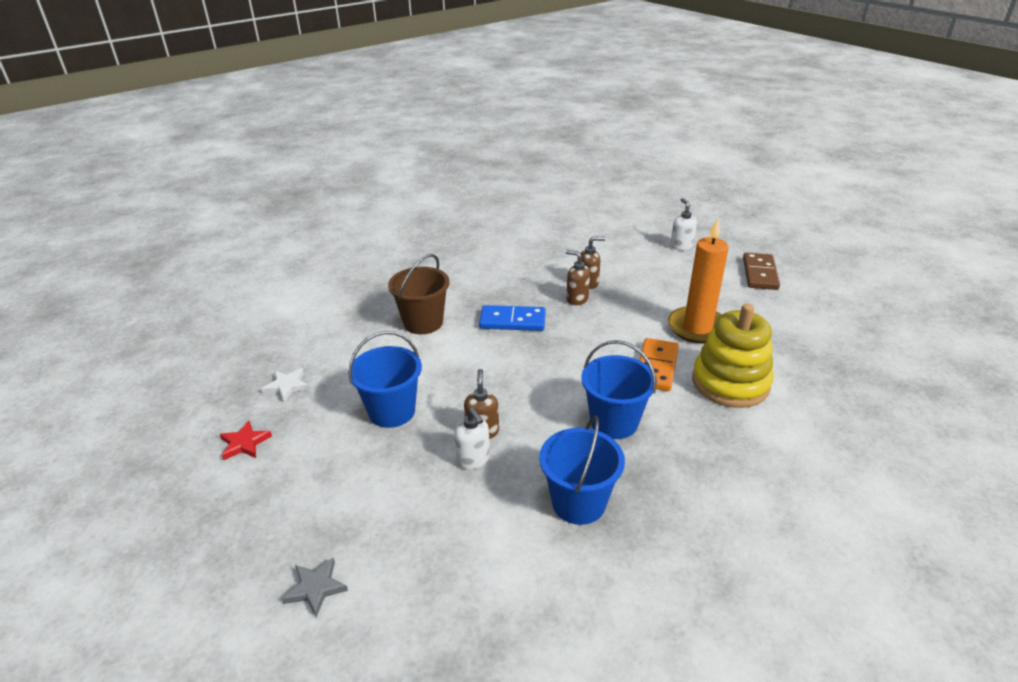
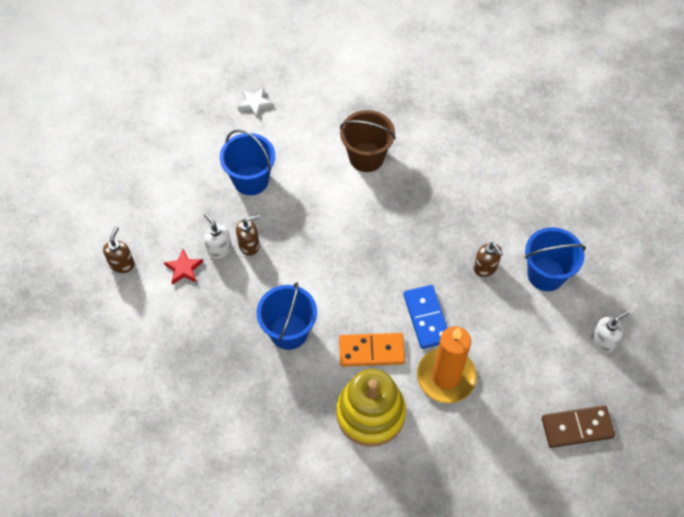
camera: 70 degrees right, 25 degrees up
red star [220,421,272,460] -> red star moved to [164,249,203,285]
grey star [282,557,348,617] -> none
white soap dispenser [454,407,490,469] -> white soap dispenser turned 105 degrees clockwise [204,213,232,259]
blue domino [479,305,546,331] -> blue domino moved to [404,285,448,349]
blue bucket [539,416,625,525] -> blue bucket moved to [525,227,586,291]
brown soap dispenser [566,250,590,305] -> brown soap dispenser moved to [103,226,135,273]

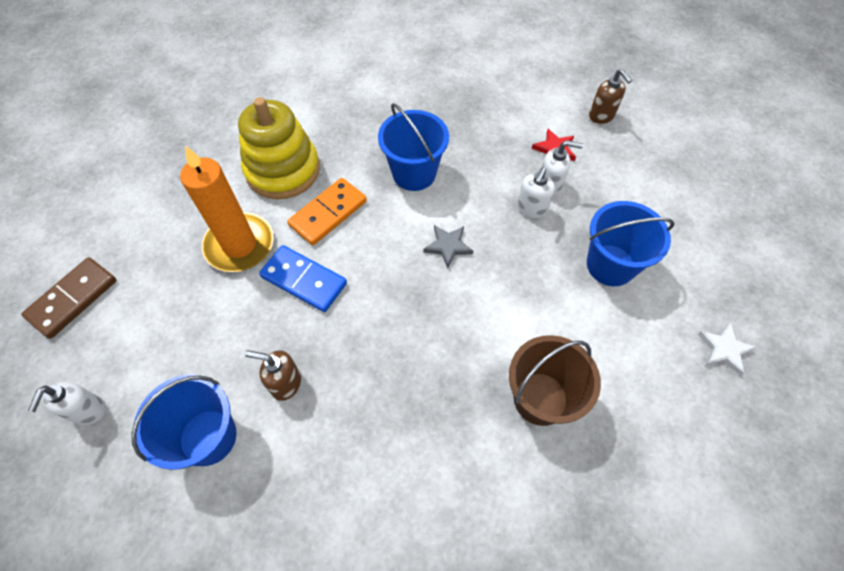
camera: 135 degrees right, 0 degrees up
brown soap dispenser [236,214,260,256] -> white soap dispenser [517,167,555,218]
none -> grey star [424,225,473,268]

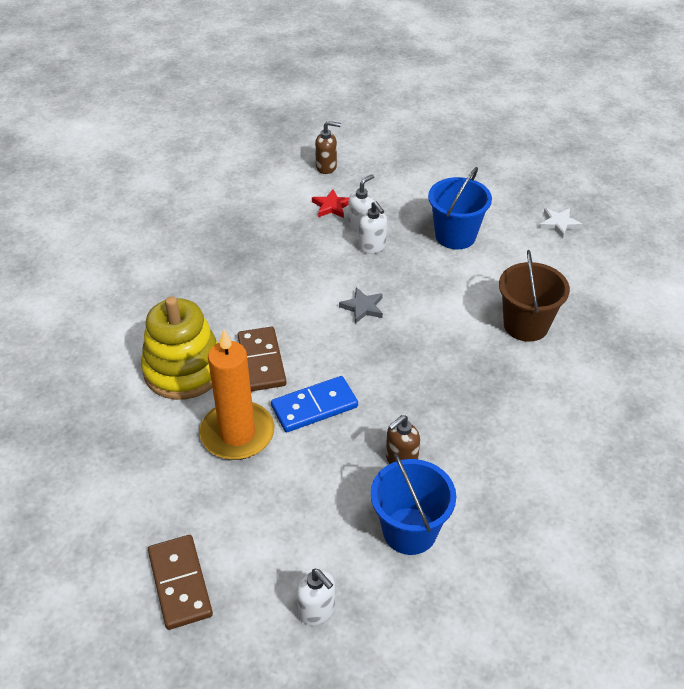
camera: 55 degrees left, 15 degrees down
orange domino [287,178,367,245] -> brown domino [238,327,287,391]
blue bucket [378,103,449,191] -> none

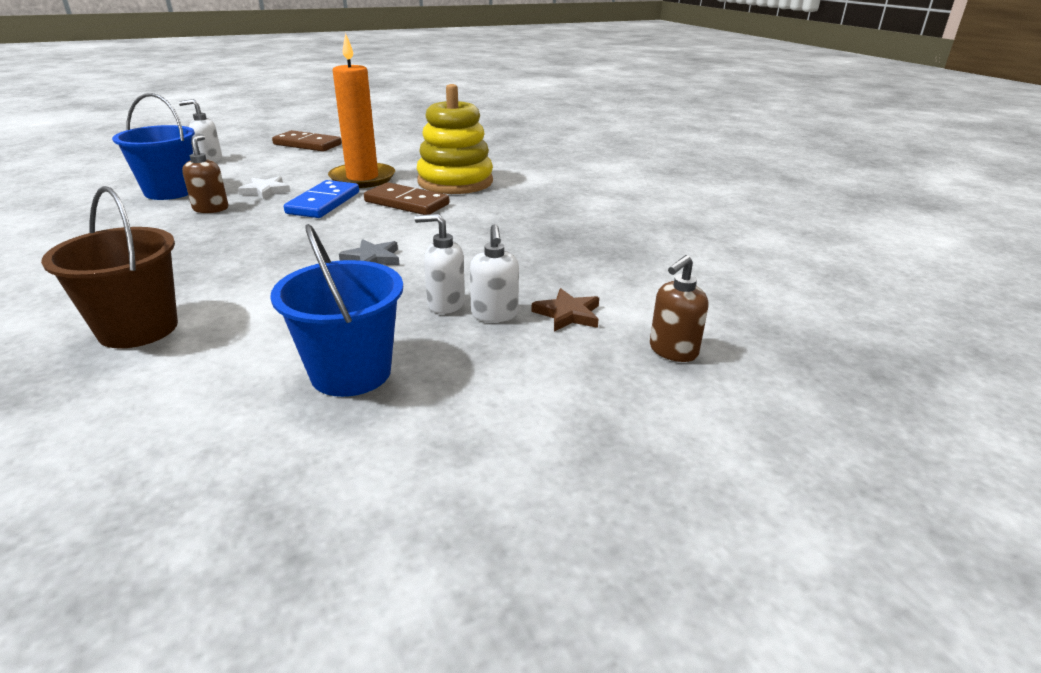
camera: 130 degrees right, 15 degrees down
red star [312,189,349,218] -> brown star [531,288,599,331]
white star [539,208,582,238] -> white star moved to [238,176,291,199]

